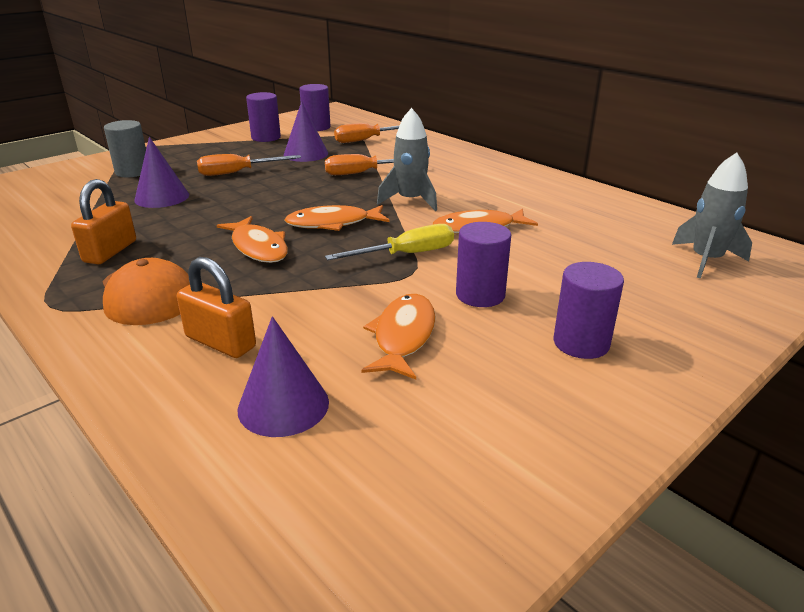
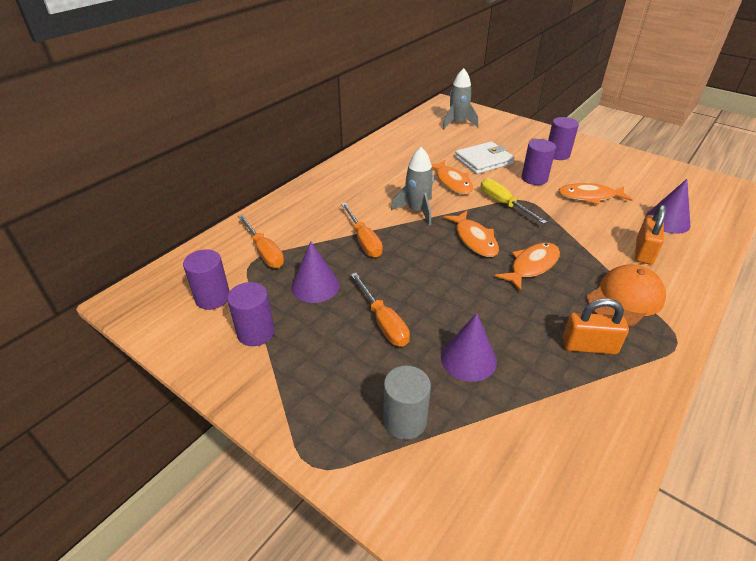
camera: 100 degrees left, 10 degrees up
none -> white wallet [455,141,515,174]

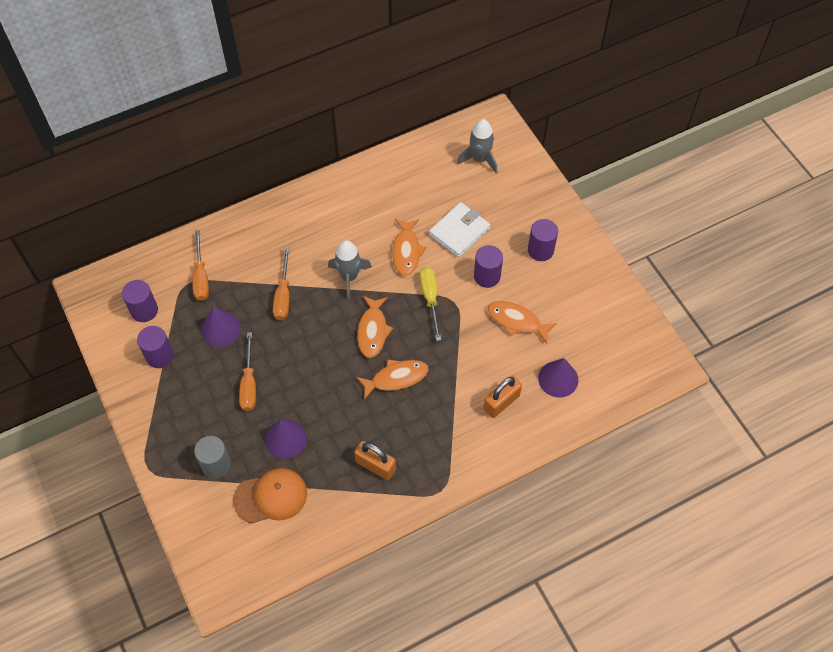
camera: 25 degrees right, 20 degrees up
white wallet [455,141,515,174] -> white wallet turned 45 degrees counterclockwise [429,202,490,258]
orange cap [587,264,666,326] -> orange cap moved to [233,468,307,523]

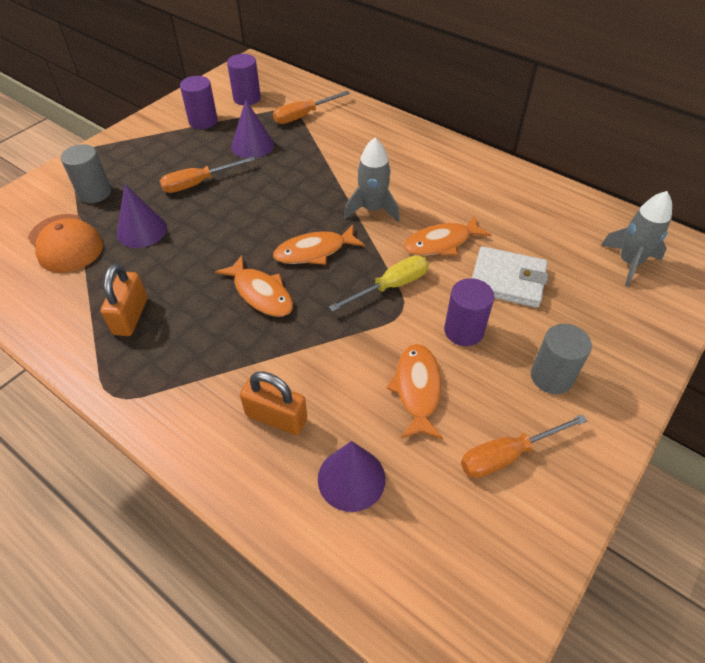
camera: 65 degrees right, 10 degrees down
orange screwdriver [273,248,290,320] -> orange screwdriver moved to [461,414,587,478]
purple cylinder [528,219,558,261] -> grey cylinder [531,324,592,394]

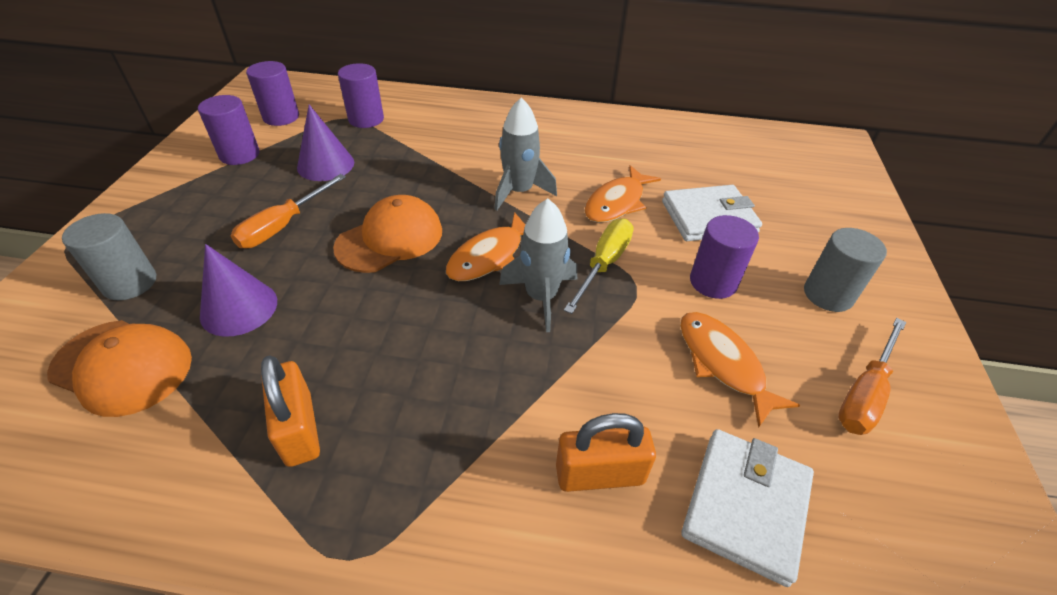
camera: 30 degrees left, 5 degrees down
orange fish [215,255,293,317] -> none
orange screwdriver [273,91,350,124] -> purple cylinder [338,63,384,128]
purple cone [318,441,385,512] -> white wallet [681,429,814,587]
grey rocket [601,191,672,287] -> grey rocket moved to [499,198,577,332]
none -> orange cap [333,195,442,273]

